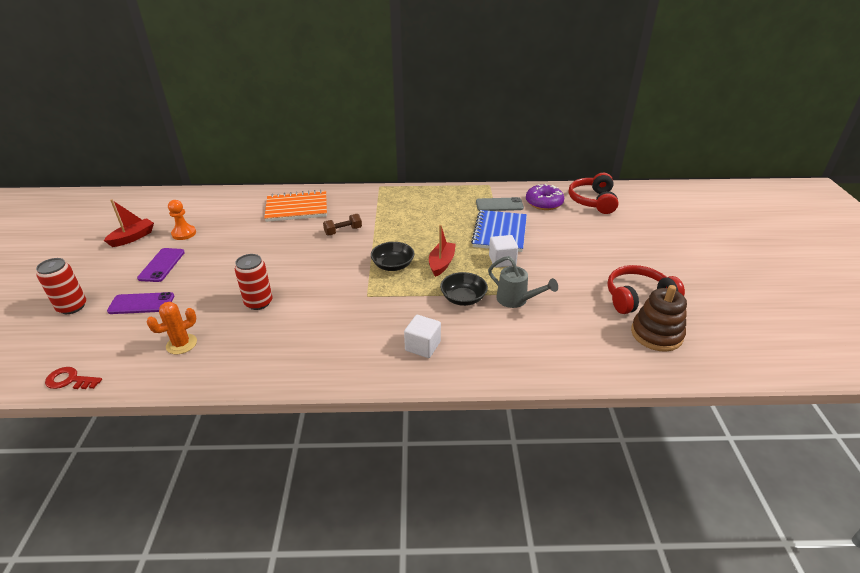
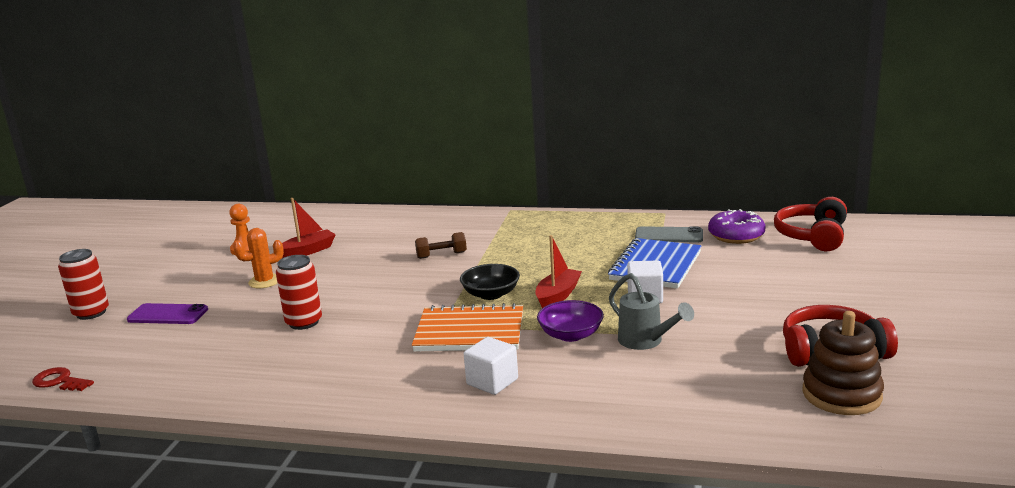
camera: 15 degrees right, 15 degrees down
red boat [104,199,154,247] -> red boat moved to [282,198,336,258]
purple phone [137,248,185,282] -> none
orange cactus [147,302,197,354] -> orange cactus moved to [233,228,284,289]
orange notebook [264,190,327,222] -> orange notebook moved to [412,303,523,351]
black bowl [440,272,488,306] -> purple bowl [537,300,604,342]

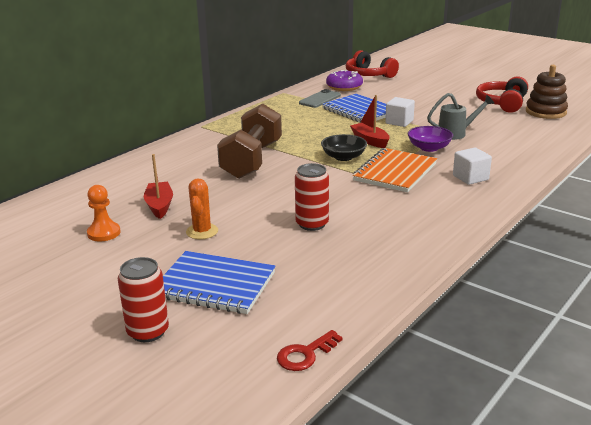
camera: 65 degrees left, 5 degrees up
purple phone [127,303,208,324] -> blue notebook [163,251,276,314]
brown dumbbell [415,232,467,259] -> brown dumbbell [217,103,282,179], size x2.35

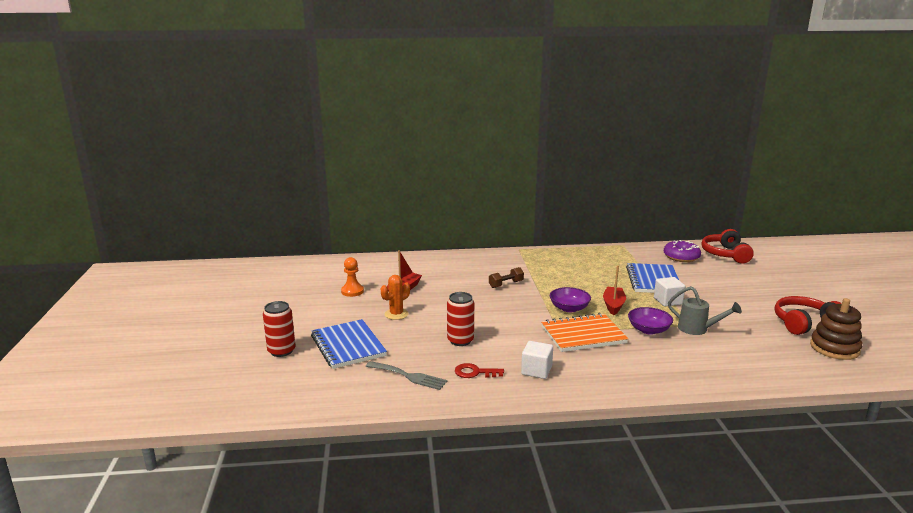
camera: 45 degrees right, 5 degrees down
brown dumbbell [217,103,282,179] -> brown dumbbell [489,267,524,288], size x0.42
red key [277,330,343,371] -> red key moved to [455,363,504,378]
grey phone [299,89,341,108] -> none
black bowl [321,134,367,161] -> purple bowl [550,287,591,312]
white cube [453,148,492,185] -> white cube moved to [521,341,553,379]
none -> grey fork [366,361,447,390]

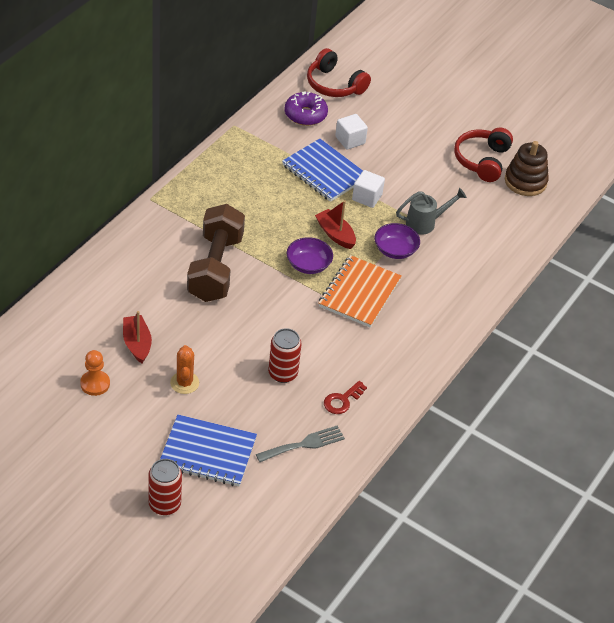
camera: 55 degrees left, 25 degrees up
brown dumbbell [489,267,524,288] -> brown dumbbell [187,204,245,302], size x2.35
white cube [521,341,553,379] -> white cube moved to [335,114,368,150]

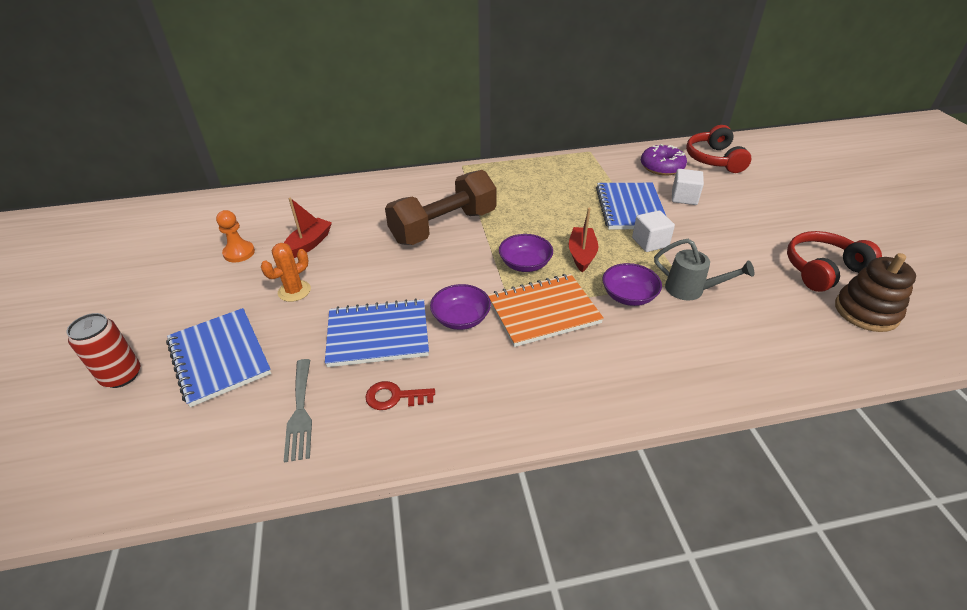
camera: 50 degrees right, 5 degrees down
grey fork [256,426,345,462] -> grey fork turned 60 degrees clockwise [284,359,312,462]
red can [268,328,302,383] -> blue notebook [325,298,429,367]
none -> purple bowl [430,284,491,330]

